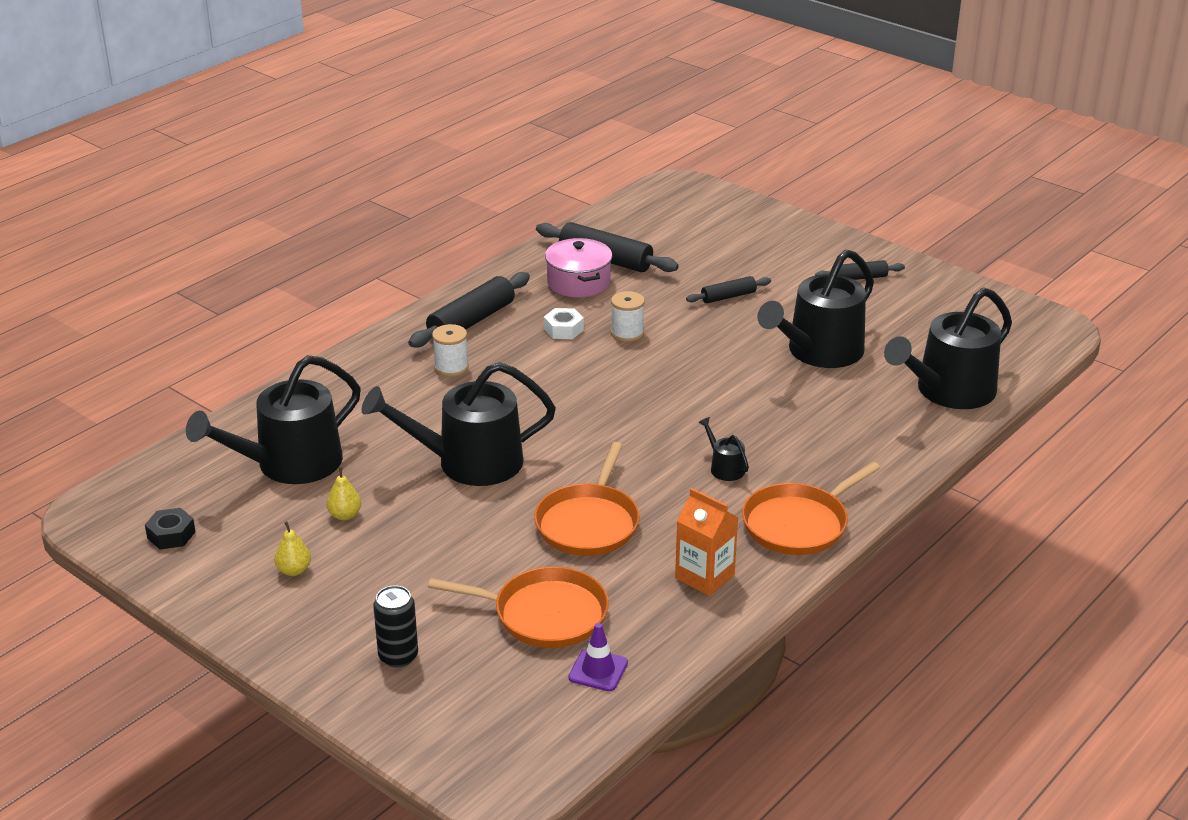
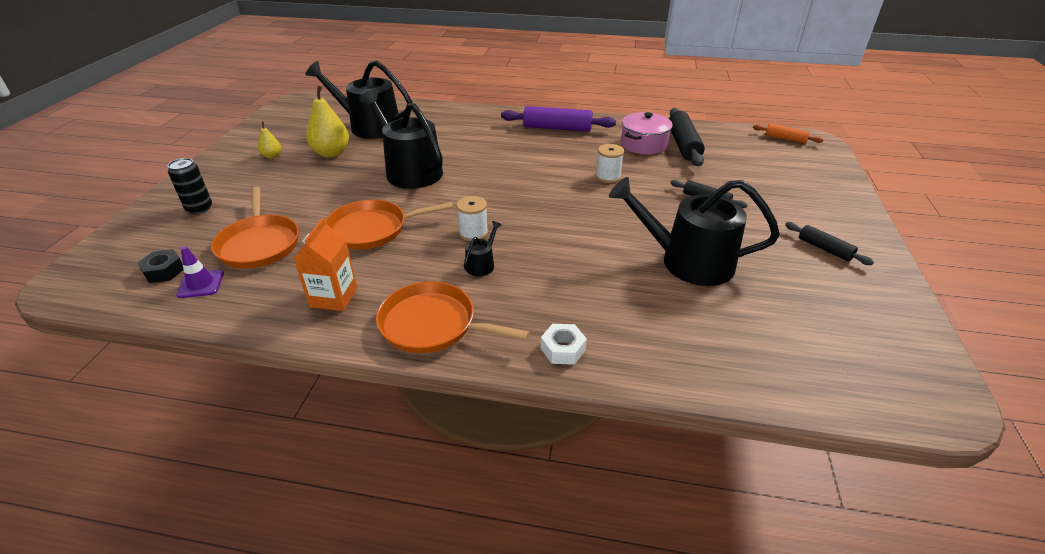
camera: 60 degrees right, 5 degrees up
black nut [145,508,195,549] -> black nut moved to [138,249,183,283]
yellow pear [326,467,361,520] -> yellow pear [306,85,349,158], size x1.91
black rolling pin [408,272,530,348] -> purple rolling pin [501,106,616,132]
white spool [432,324,469,377] -> white spool moved to [456,196,488,241]
white nut [544,308,584,339] -> white nut moved to [541,324,587,365]
black watering can [884,287,1012,409] -> none
none -> orange rolling pin [753,124,824,143]

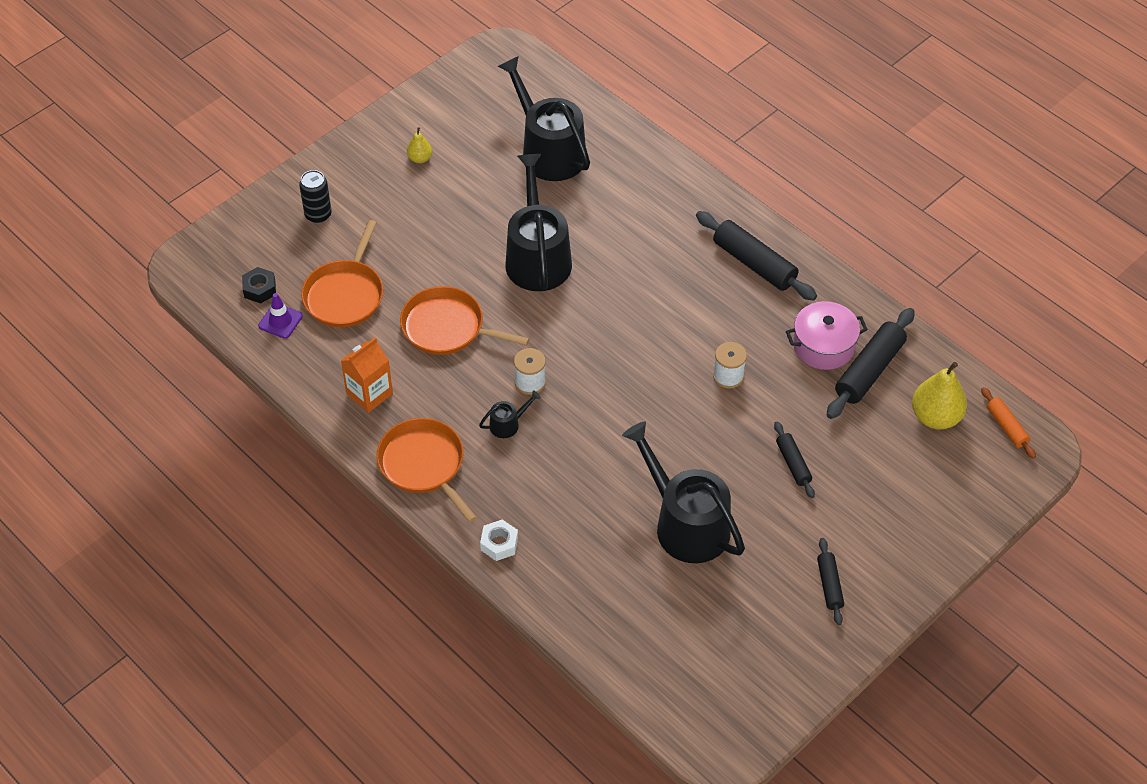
camera: 35 degrees right, 15 degrees up
yellow pear [306,85,349,158] -> yellow pear moved to [912,362,967,430]
purple rolling pin [501,106,616,132] -> black rolling pin [696,211,817,301]

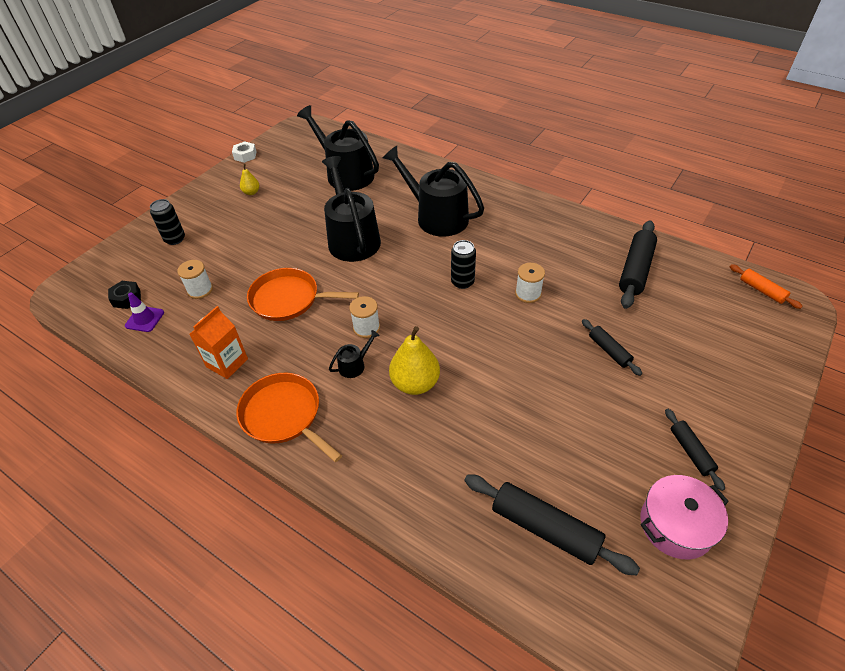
camera: 10 degrees left, 5 degrees down
orange pan [301,220,383,327] -> white spool [177,260,213,299]
white nut [480,520,518,561] -> white nut moved to [232,141,257,163]
black watering can [622,421,745,563] -> black watering can moved to [383,146,484,237]
black rolling pin [696,211,817,301] -> black rolling pin moved to [465,474,640,575]
pink pot [786,301,868,370] -> pink pot moved to [641,475,729,560]
yellow pear [912,362,967,430] -> yellow pear moved to [389,326,440,395]
none -> black can [451,240,476,289]

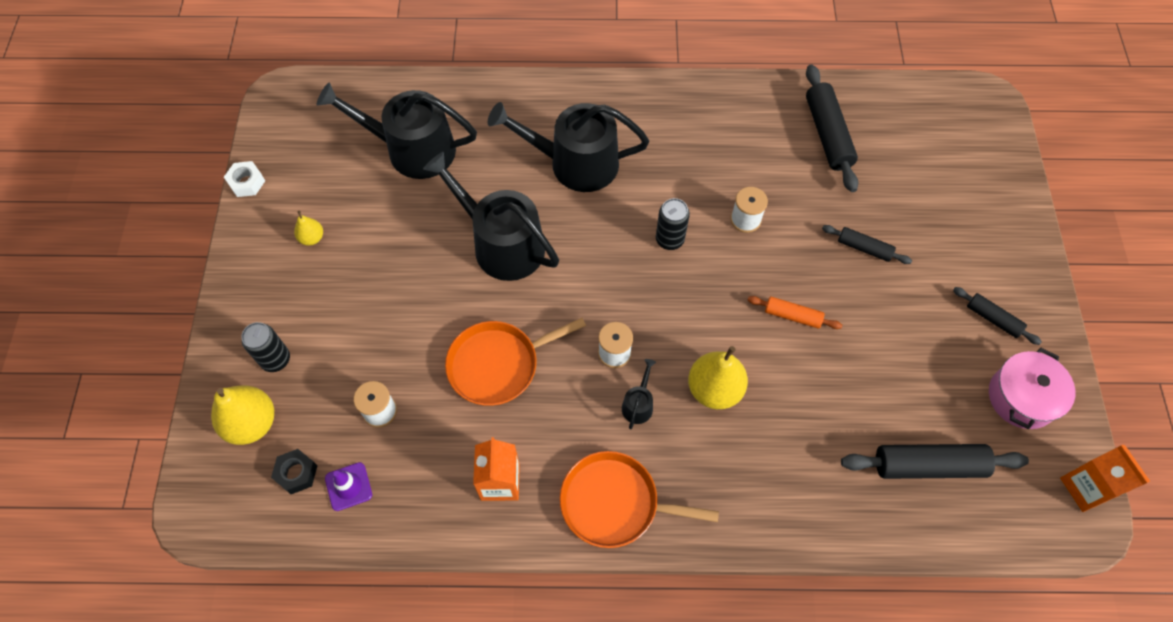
camera: 35 degrees left, 15 degrees up
orange rolling pin [730,264,803,309] -> orange rolling pin moved to [748,296,842,329]
none -> yellow pear [211,386,274,445]
none -> orange carton [1060,445,1150,512]

